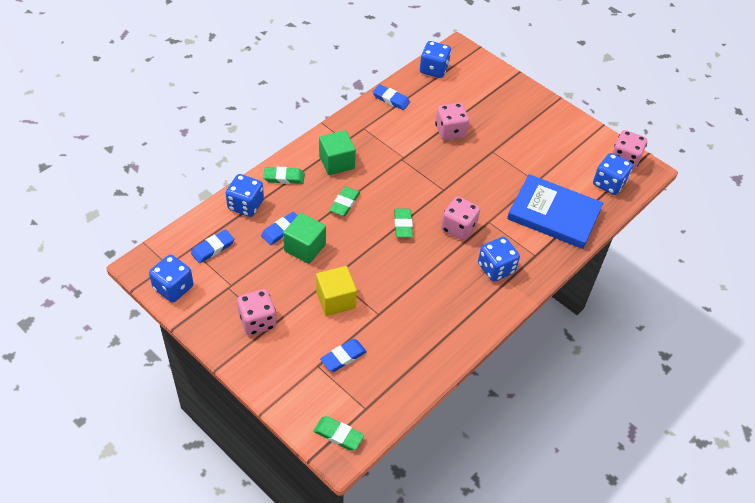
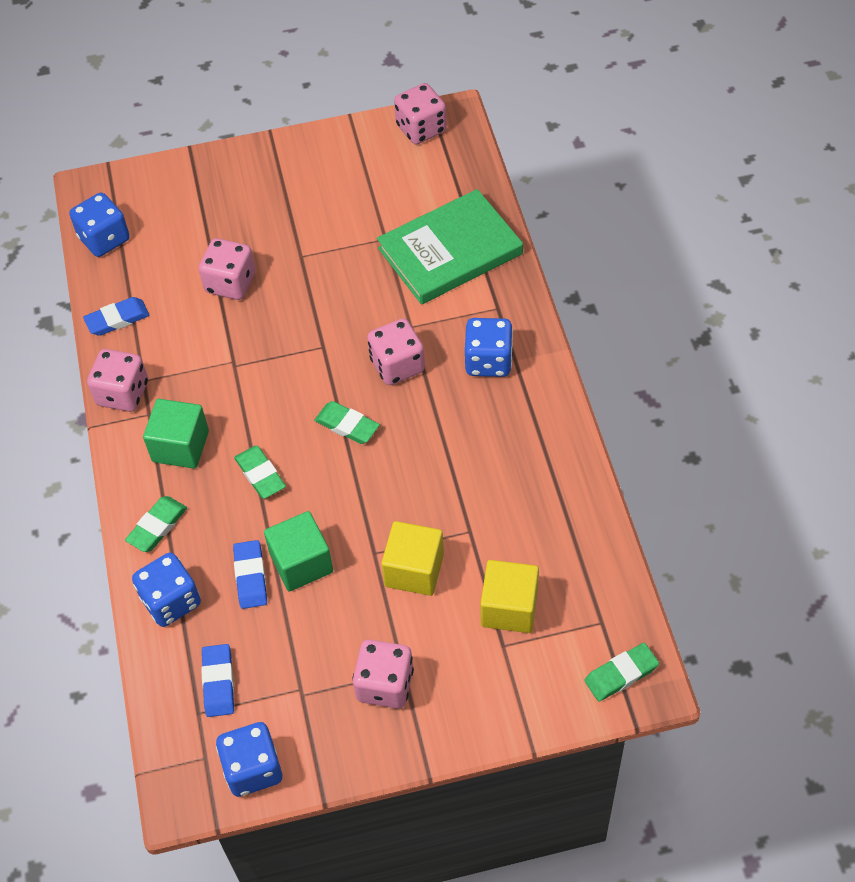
camera: 50 degrees left, 5 degrees up
blue eraser [320,339,367,372] -> yellow cube [480,560,539,633]
blue book [507,174,603,249] -> green book [377,189,523,305]
blue dice [593,153,633,195] -> none
none -> pink dice [87,349,148,412]

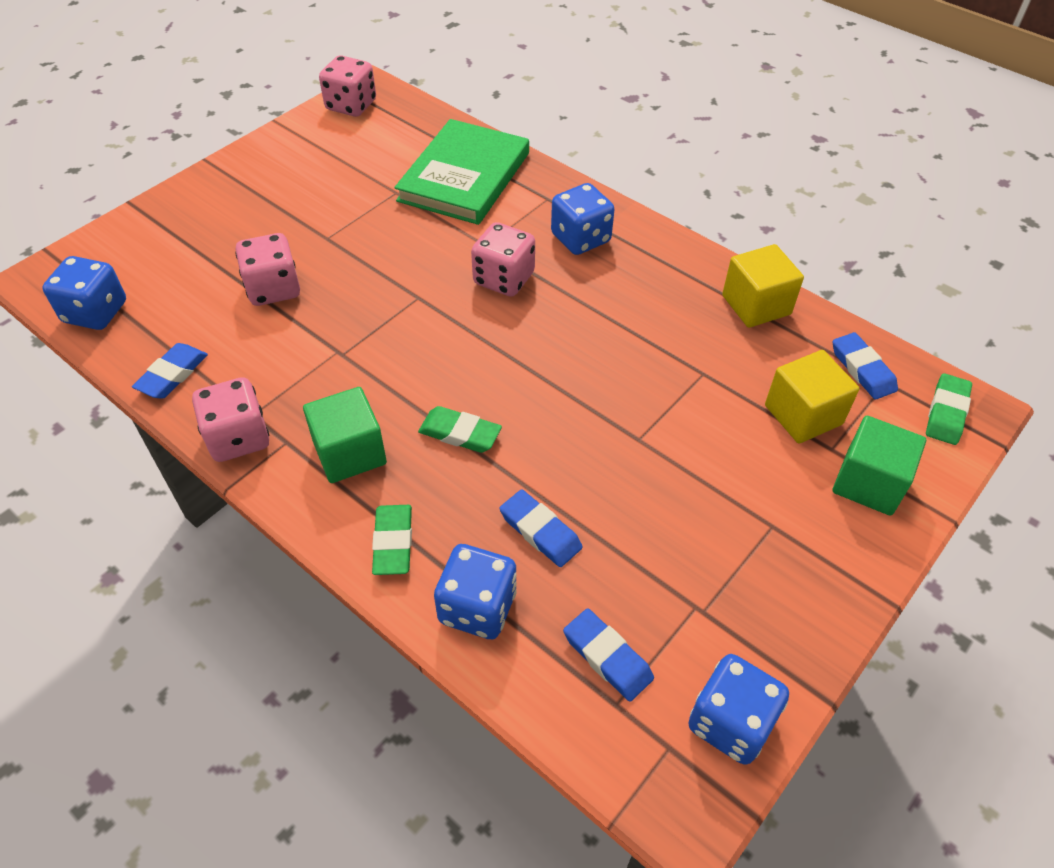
camera: 40 degrees left, 5 degrees down
green cube [264,511,333,592] -> green cube moved to [833,416,926,516]
green eraser [314,401,380,444] -> none
pink dice [353,640,414,709] -> none
yellow cube [381,521,444,596] -> yellow cube moved to [722,244,804,328]
none -> blue eraser [833,332,898,399]

